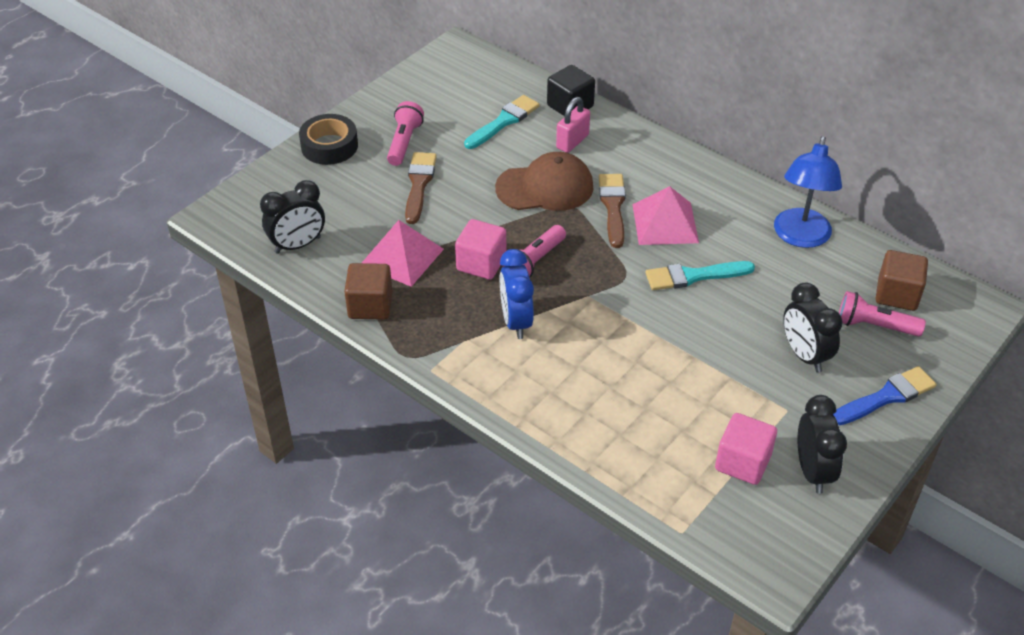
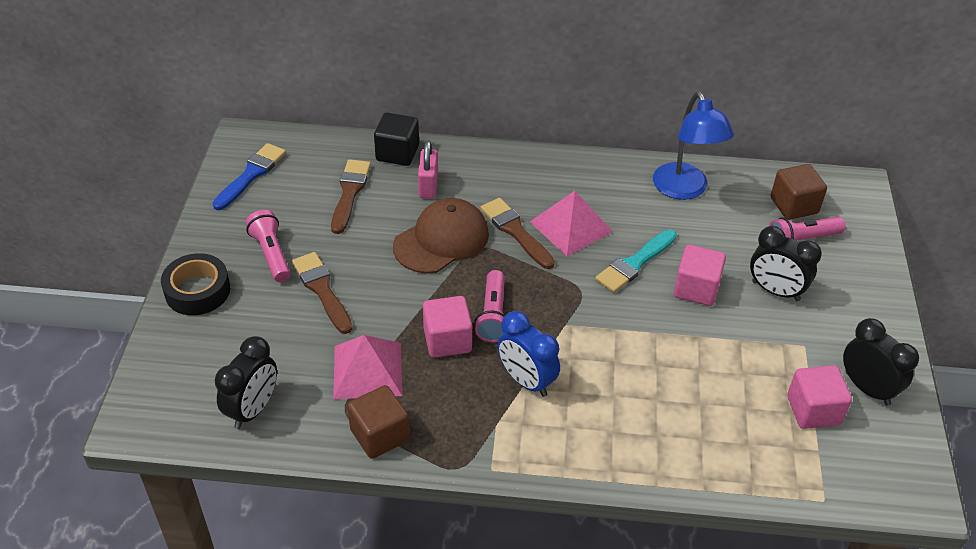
camera: 35 degrees left, 0 degrees up
turquoise brush [464,95,540,149] -> brown brush [331,159,371,234]
blue brush [833,366,937,425] -> blue brush moved to [212,143,286,210]
none -> pink cube [674,245,726,306]

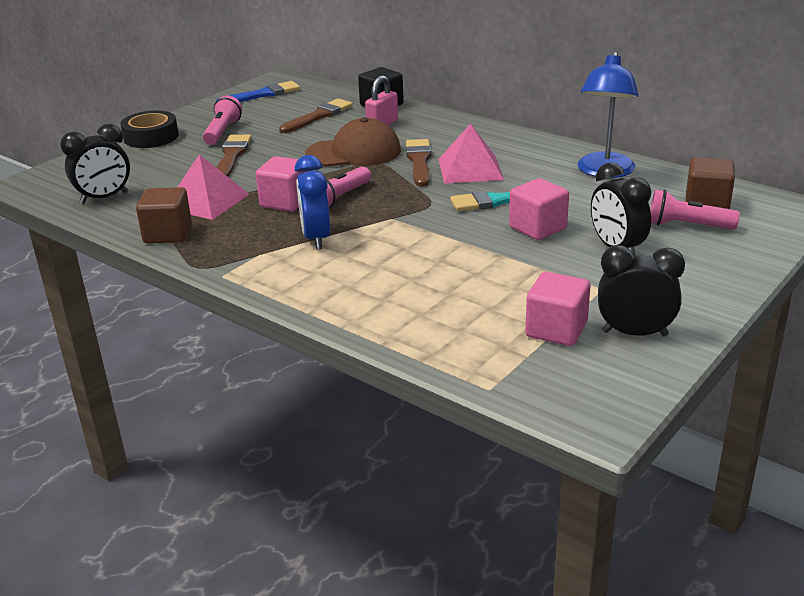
camera: 35 degrees right, 15 degrees down
black clock [843,318,919,406] -> black clock turned 75 degrees counterclockwise [598,245,685,336]

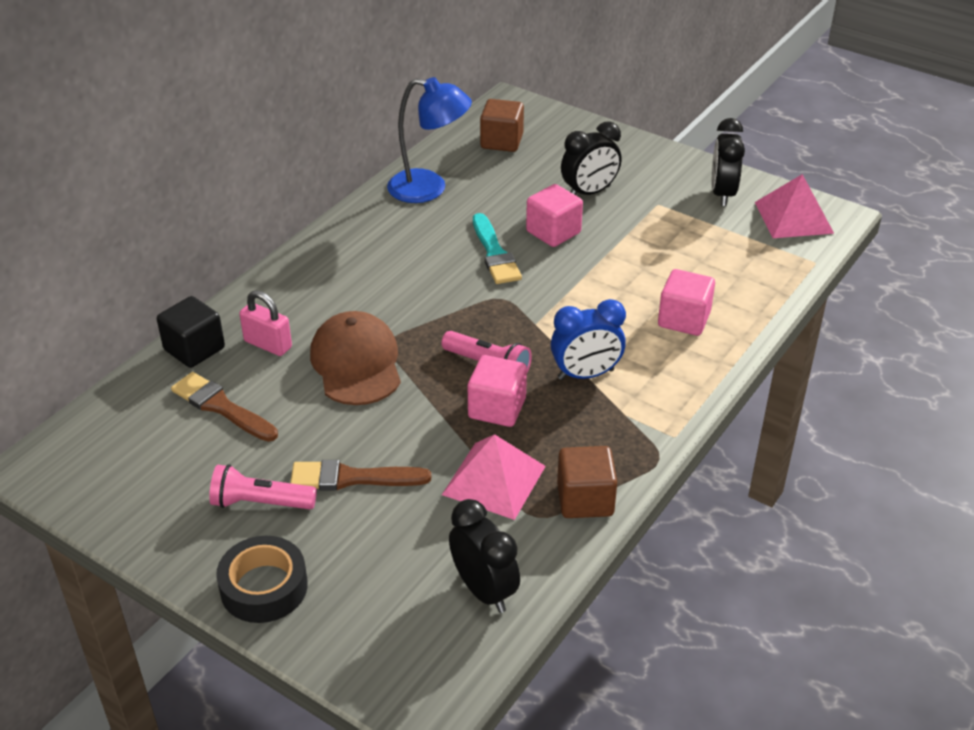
camera: 95 degrees left, 10 degrees up
blue brush [216,81,300,102] -> none
brown brush [406,139,432,187] -> none
pink pyramid [439,124,504,184] -> pink pyramid moved to [755,174,834,238]
pink cube [525,272,590,346] -> pink cube moved to [658,269,715,336]
pink flashlight [650,189,740,229] -> none

